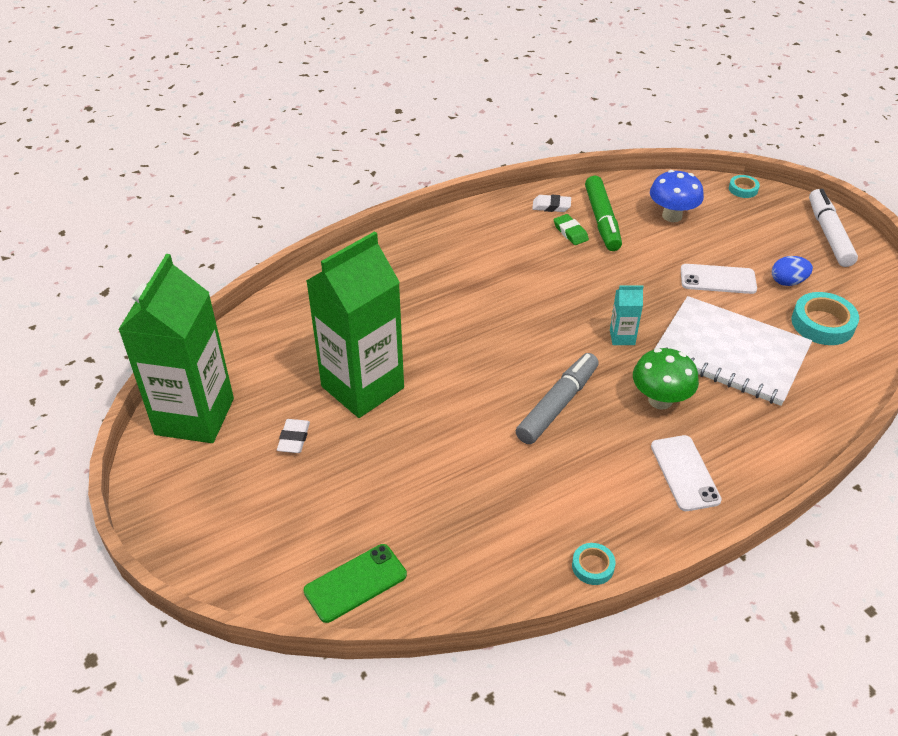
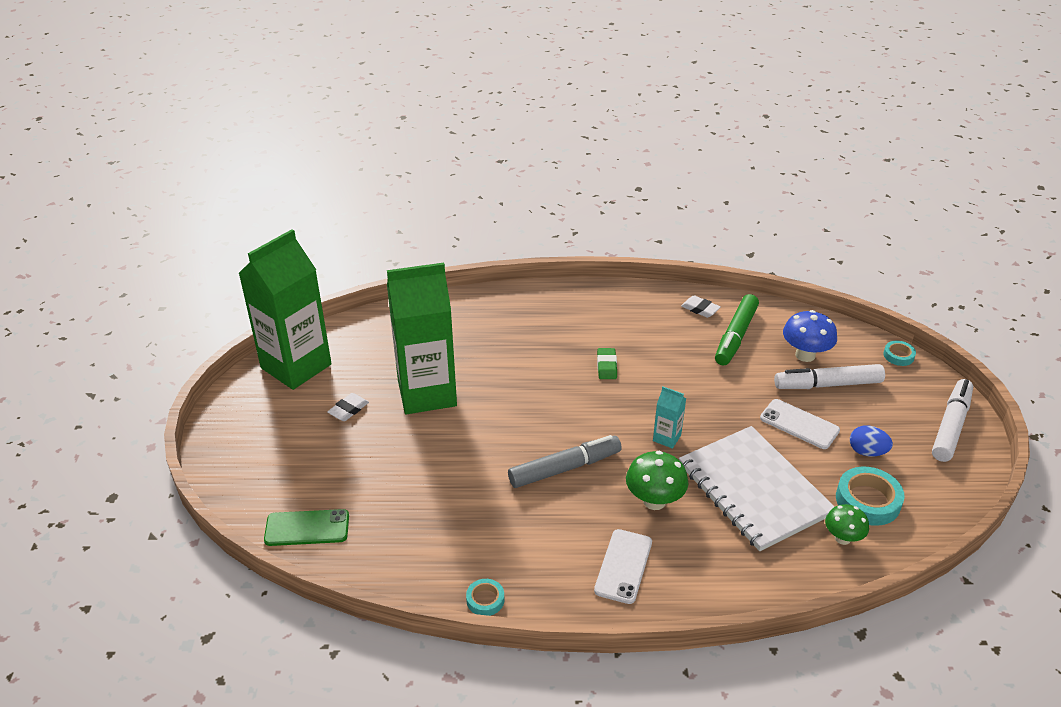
camera: 30 degrees right, 5 degrees down
green eraser [554,214,589,245] -> green eraser moved to [597,348,617,379]
none -> white marker [774,364,885,389]
none -> green mushroom [825,504,869,545]

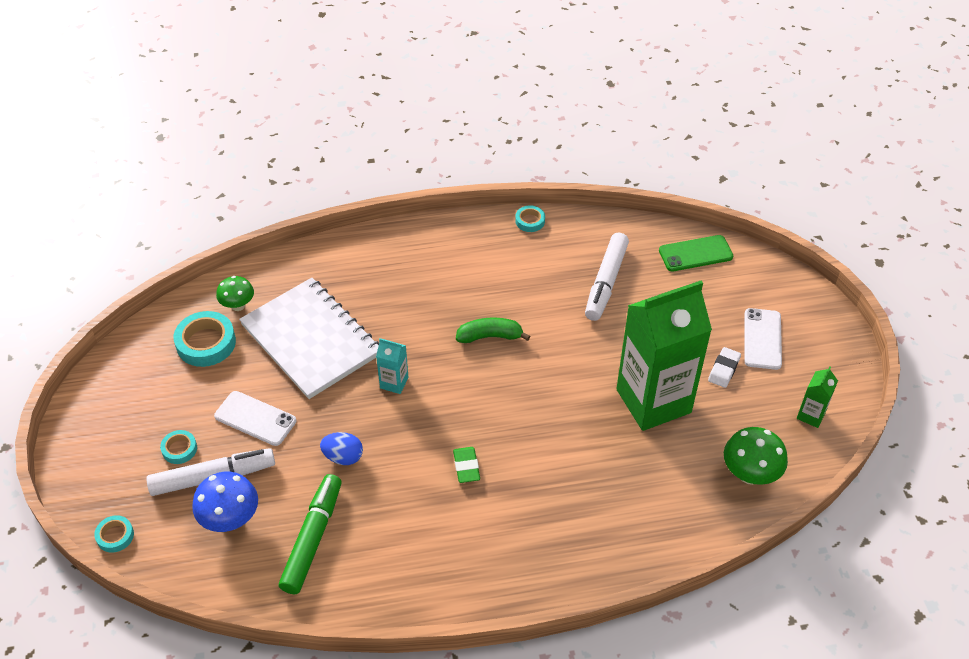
camera: 170 degrees right, 10 degrees up
green carton [238,229,332,390] -> green carton [797,367,838,428], size x0.40
grey marker [508,435,622,488] -> green banana [456,317,530,343]
white phone [594,529,652,604] -> white phone moved to [744,308,782,370]
green mushroom [626,451,689,510] -> green mushroom moved to [724,427,788,485]
white eraser [681,295,720,318] -> none
blue egg [850,425,893,457] -> blue egg moved to [320,432,363,465]
white marker [932,379,973,462] -> white marker moved to [585,233,629,321]
none -> turquoise tape [160,430,197,464]

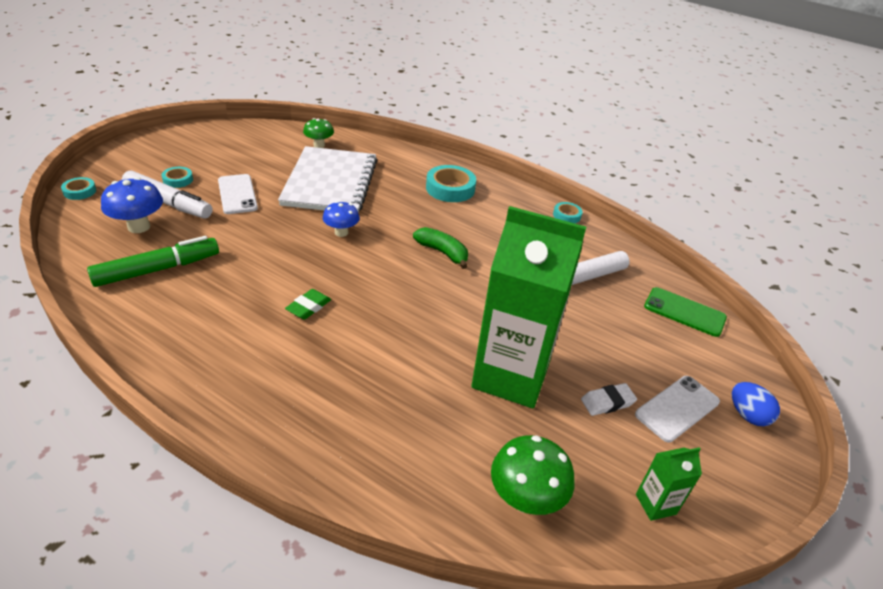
camera: 40 degrees right, 10 degrees down
turquoise tape [174,311,236,367] -> turquoise tape moved to [426,165,476,202]
blue egg [320,432,363,465] -> blue egg moved to [732,382,780,426]
turquoise carton [376,338,409,394] -> blue mushroom [323,201,359,237]

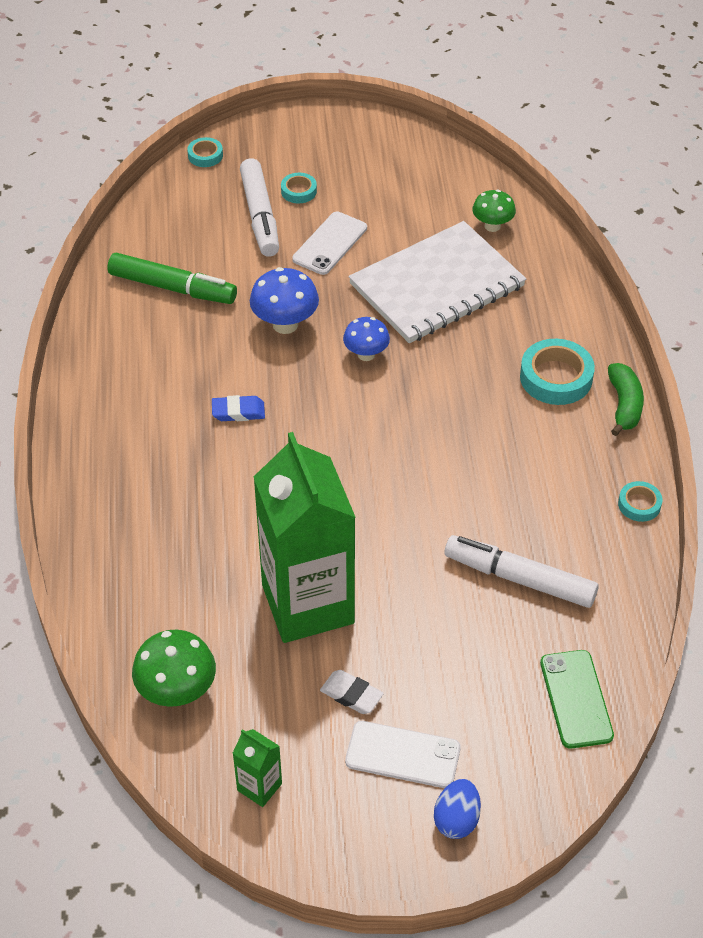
camera: 55 degrees right, 10 degrees up
blue mushroom [101,177,163,233] -> blue mushroom moved to [250,267,319,334]
green eraser [285,289,331,320] -> blue eraser [212,395,265,421]
green banana [413,227,468,269] -> green banana moved to [608,363,644,436]

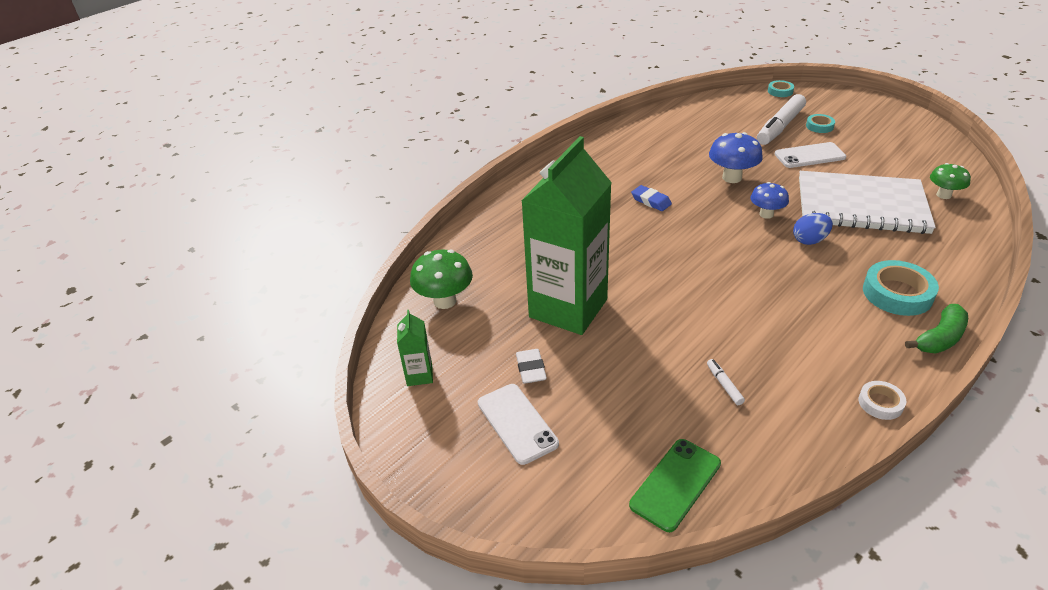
camera: 50 degrees right, 10 degrees down
green marker [107,253,237,304] -> none
blue egg [434,779,481,839] -> blue egg moved to [793,213,833,245]
white marker [444,535,599,608] -> white marker [707,359,745,405], size x0.41
turquoise tape [618,481,662,522] -> white tape [858,381,906,420]

